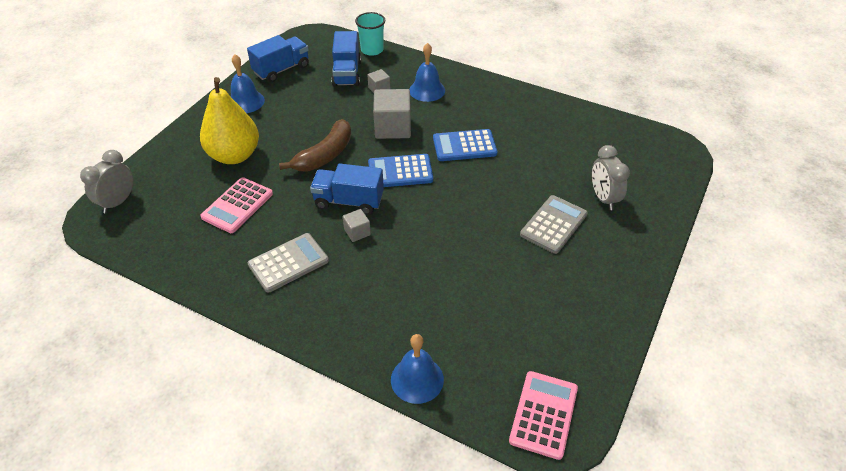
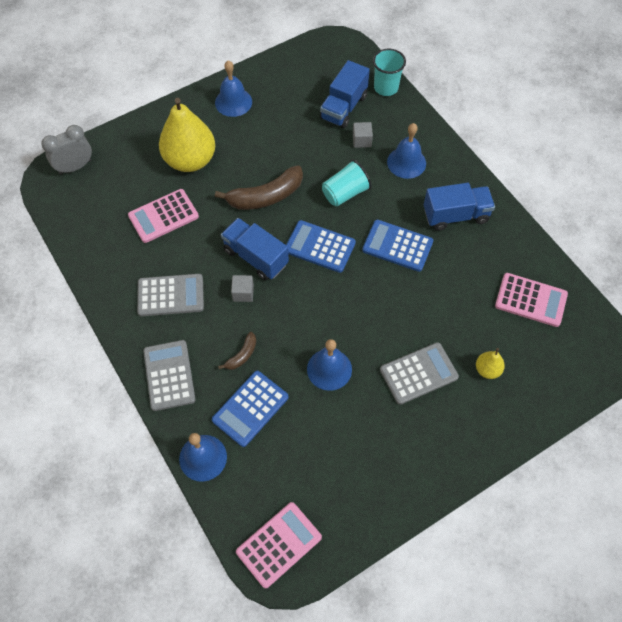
camera: 30 degrees right, 15 degrees up
blue truck [247,35,309,82] -> blue truck moved to [424,183,495,231]
grey cube [373,89,411,139] -> turquoise cup [322,159,372,206]
grey clock [592,145,630,210] -> yellow pear [476,348,505,379]
none -> grey calculator [143,340,196,411]
none -> blue calculator [212,371,289,447]
none -> brown banana [218,332,256,370]
none -> blue bell [307,339,352,391]
none -> pink calculator [495,273,568,327]

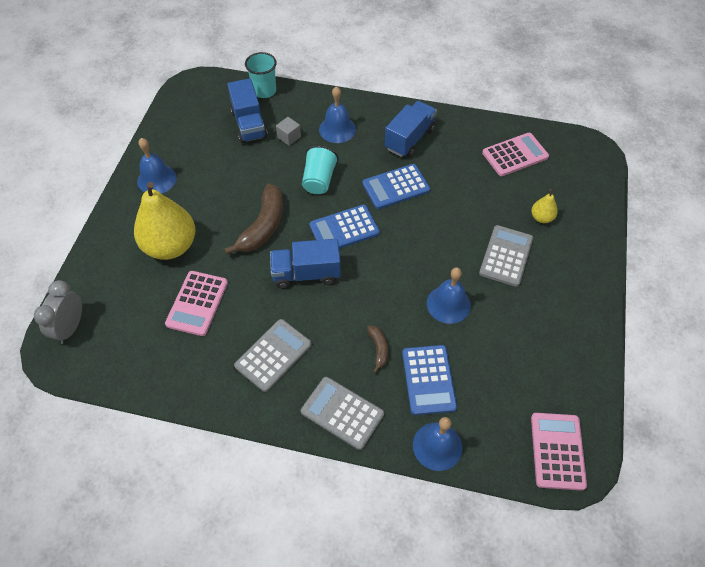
camera: 45 degrees left, 5 degrees down
grey cube [231,275,254,302] -> none

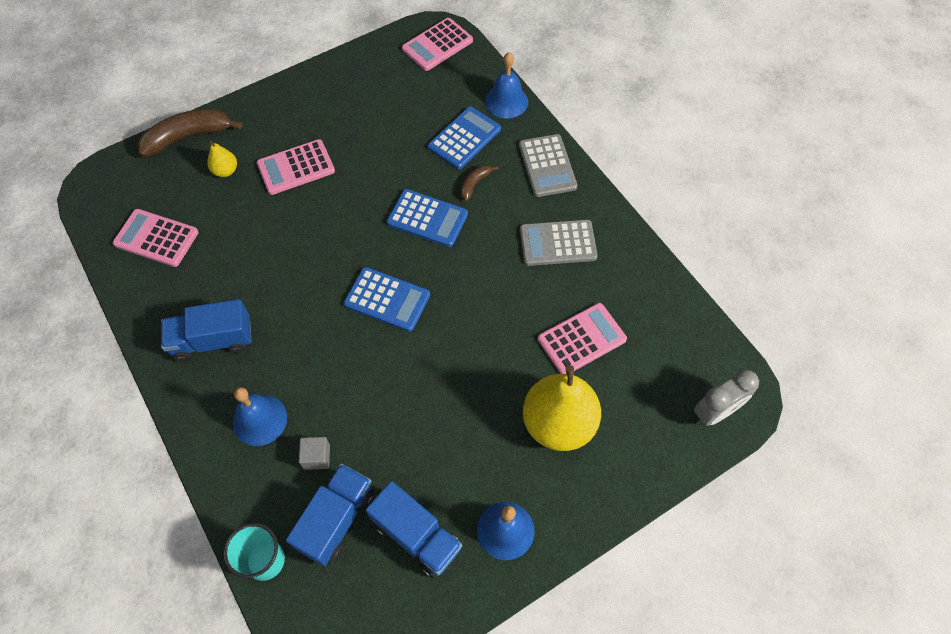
camera: 135 degrees left, 5 degrees up
brown banana [224,184,283,255] -> brown banana moved to [138,109,242,157]
blue truck [270,239,341,289] -> blue truck moved to [366,481,462,578]
turquoise cup [302,145,339,194] -> none
blue calculator [362,164,430,209] -> blue calculator moved to [387,189,468,247]
blue bell [427,268,471,324] -> none
grey calculator [479,225,533,287] -> pink calculator [257,139,335,195]

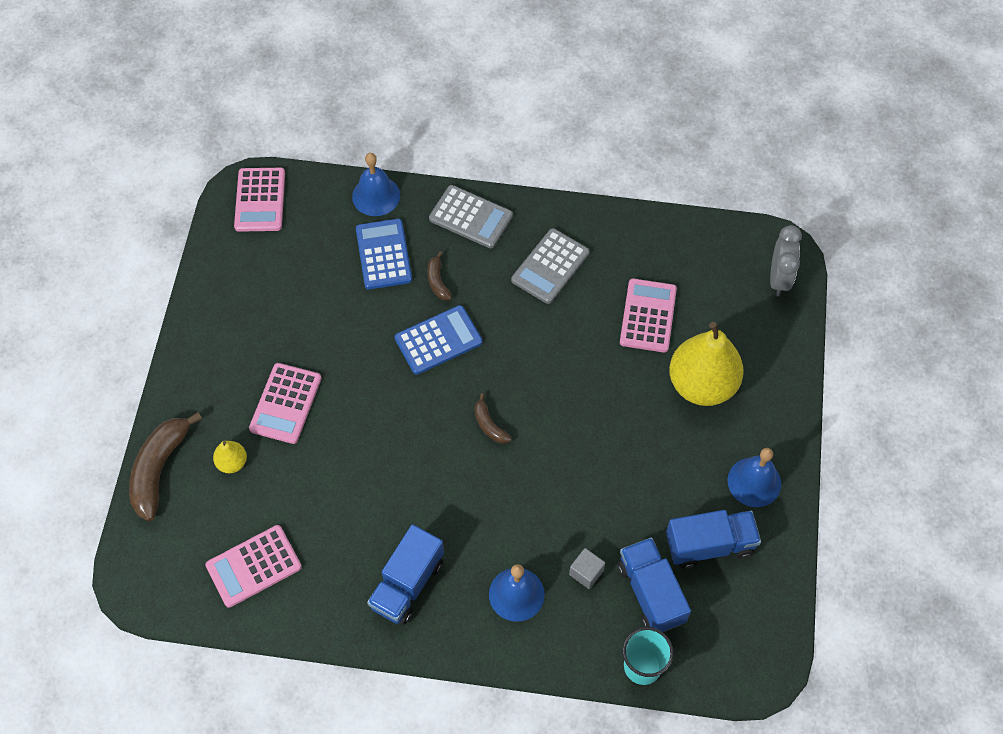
camera: 50 degrees left, 0 degrees up
blue calculator [344,267,430,332] -> brown banana [474,393,512,444]

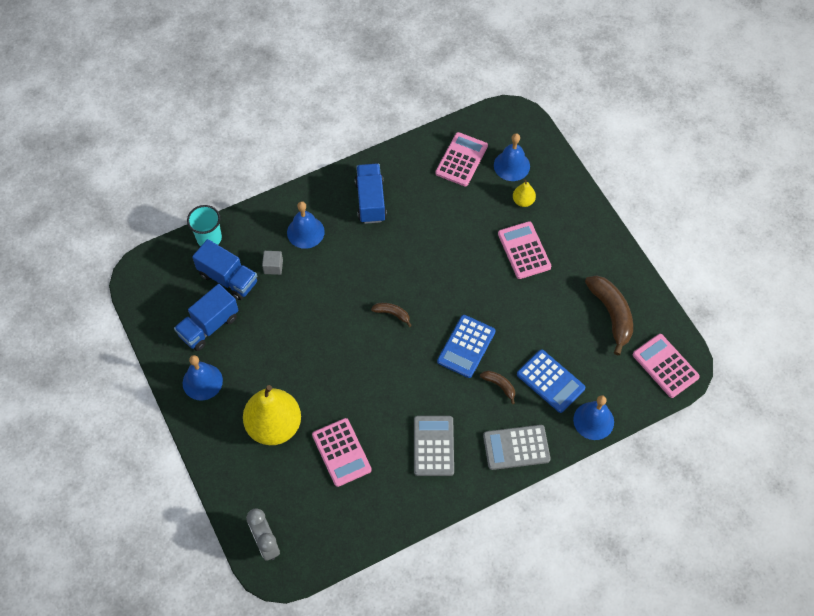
camera: 145 degrees right, 0 degrees up
brown banana [129,412,202,521] -> brown banana moved to [585,275,633,355]
none -> blue bell [494,133,530,181]

